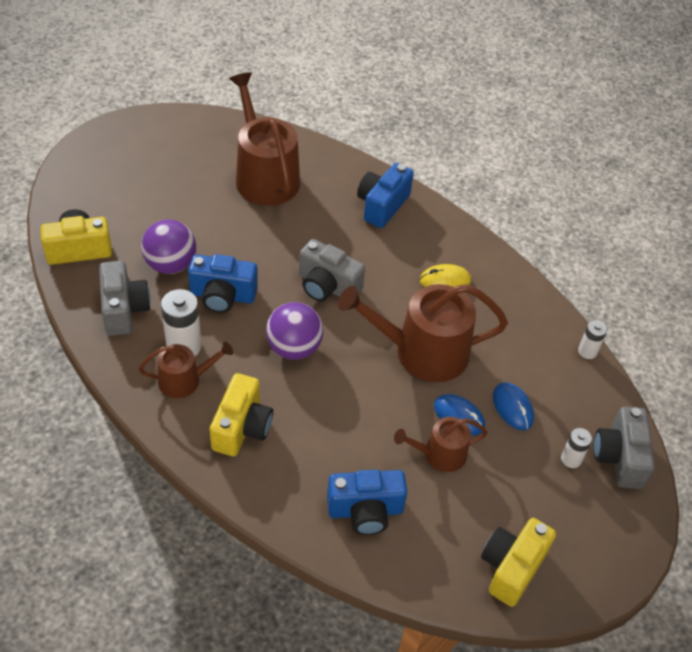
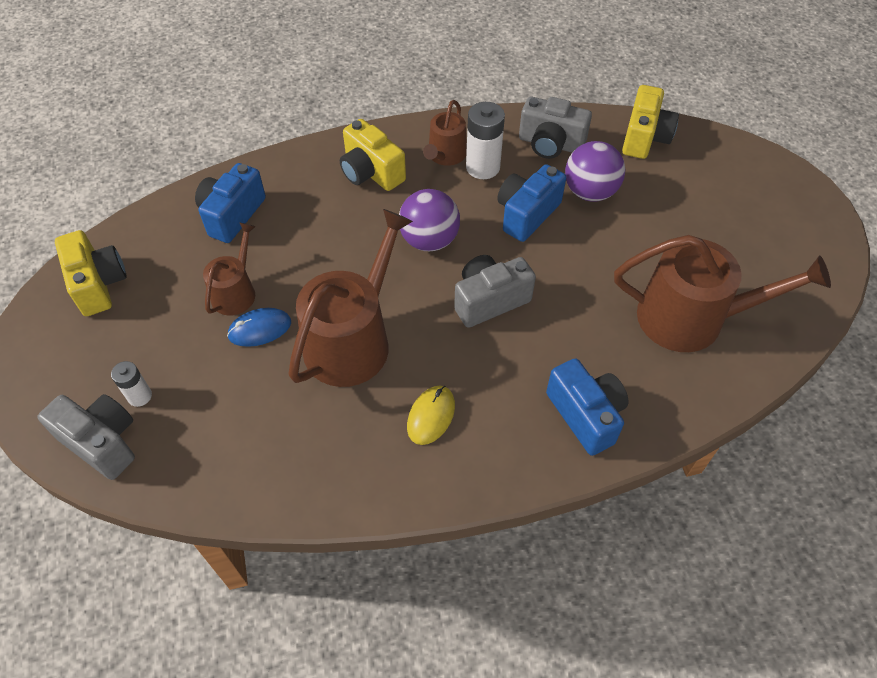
camera: 125 degrees right, 5 degrees up
blue mouse [493,382,534,430] -> none
white battery [578,320,607,359] -> none

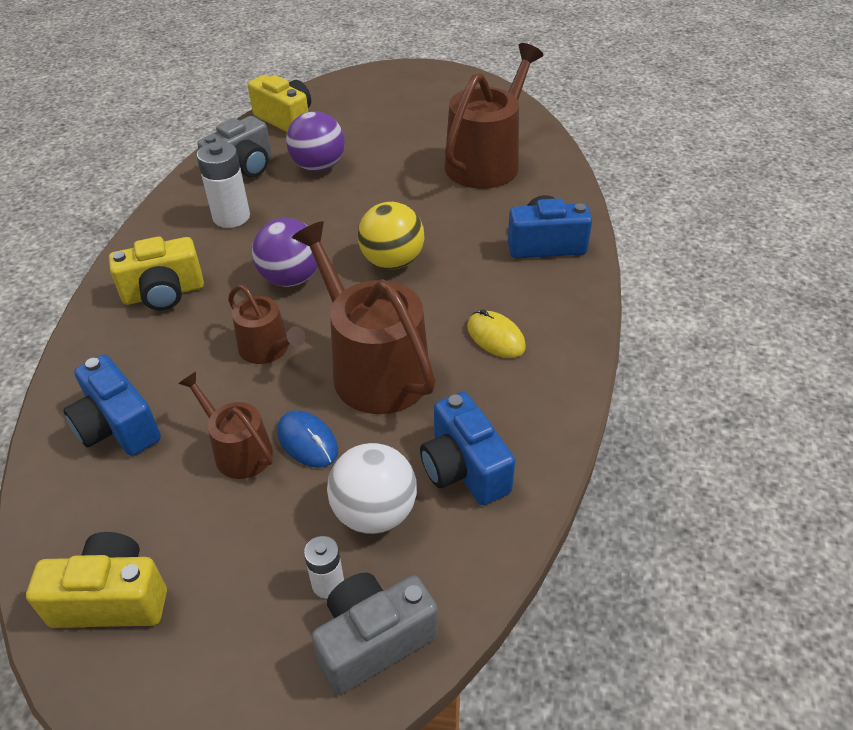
camera: 65 degrees left, 10 degrees down
blue mouse [227,308,291,347] -> blue mouse turned 45 degrees counterclockwise [277,410,338,468]
brown watering can [423,100,467,166] -> brown watering can moved to [228,285,306,364]
grey camera [454,255,536,328] -> yellow ball [358,202,424,269]
blue camera [497,164,566,242] -> blue camera moved to [420,392,515,505]
none -> white ball [327,443,417,534]

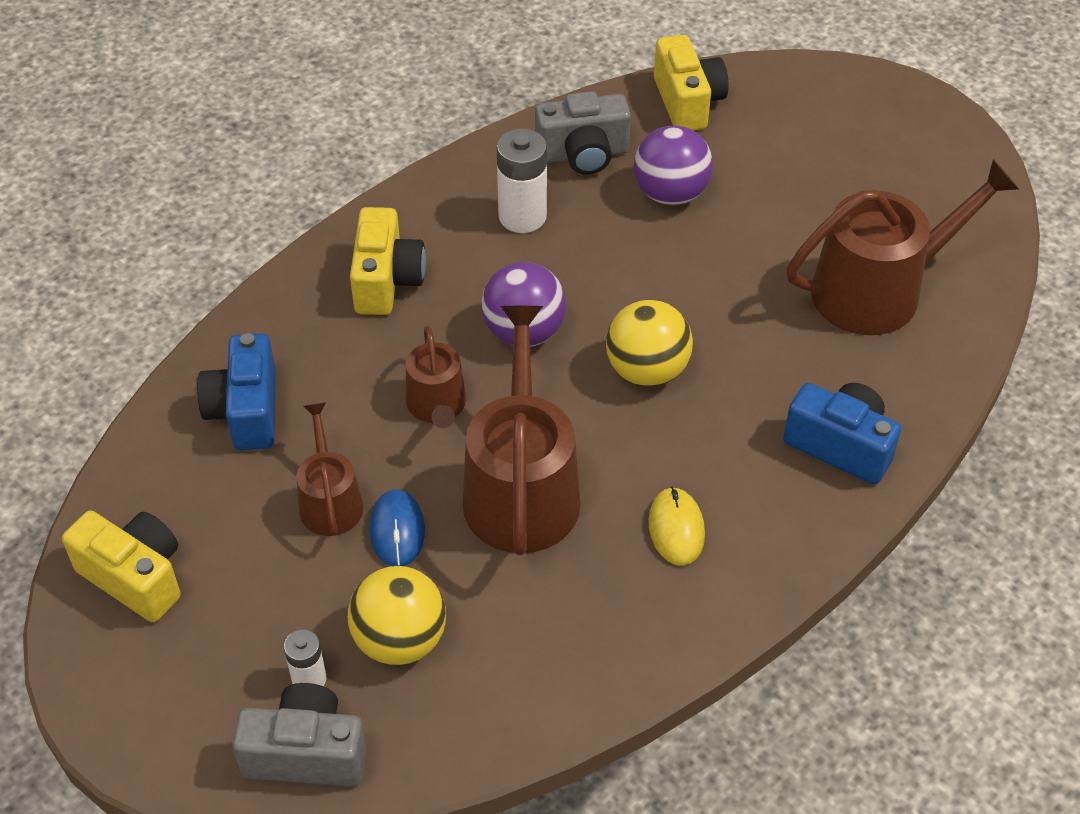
camera: 35 degrees right, 5 degrees up
yellow camera [109,237,204,311] -> yellow camera turned 105 degrees counterclockwise [350,207,426,315]
white ball [327,443,417,534] -> yellow ball [348,566,446,665]
blue camera [420,392,515,505] -> none

